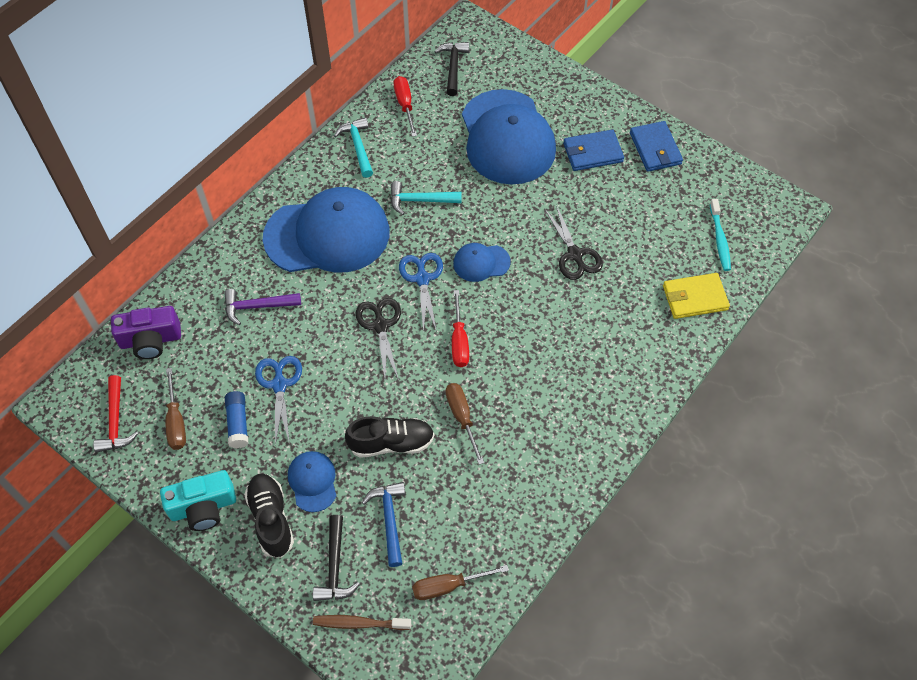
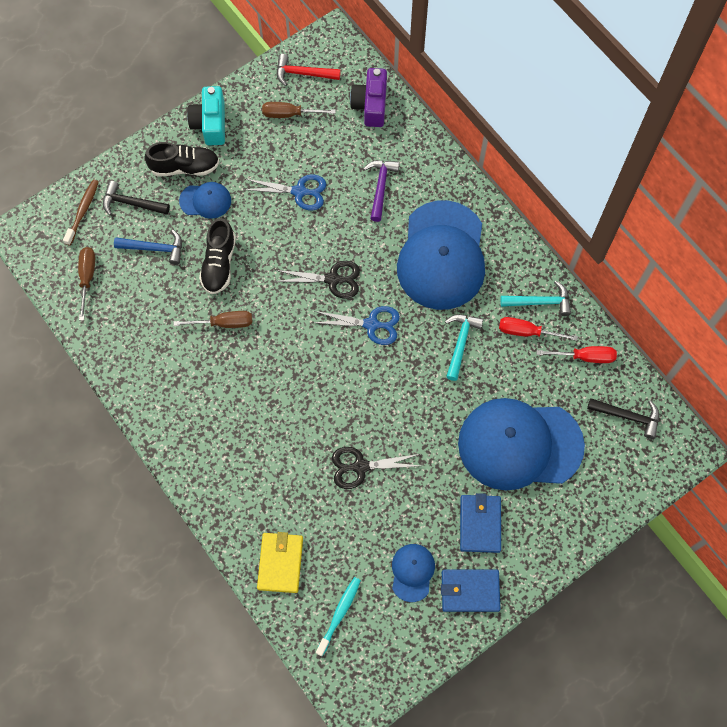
camera: 105 degrees right, 10 degrees up
blue glue stick [225,391,249,448] -> none
red screwdriver [452,290,469,367] -> red screwdriver moved to [499,317,578,341]
blue cap [453,243,511,282] -> blue cap moved to [392,544,435,602]
turquoise toothbrush [710,199,731,271] -> turquoise toothbrush turned 105 degrees clockwise [316,577,361,656]

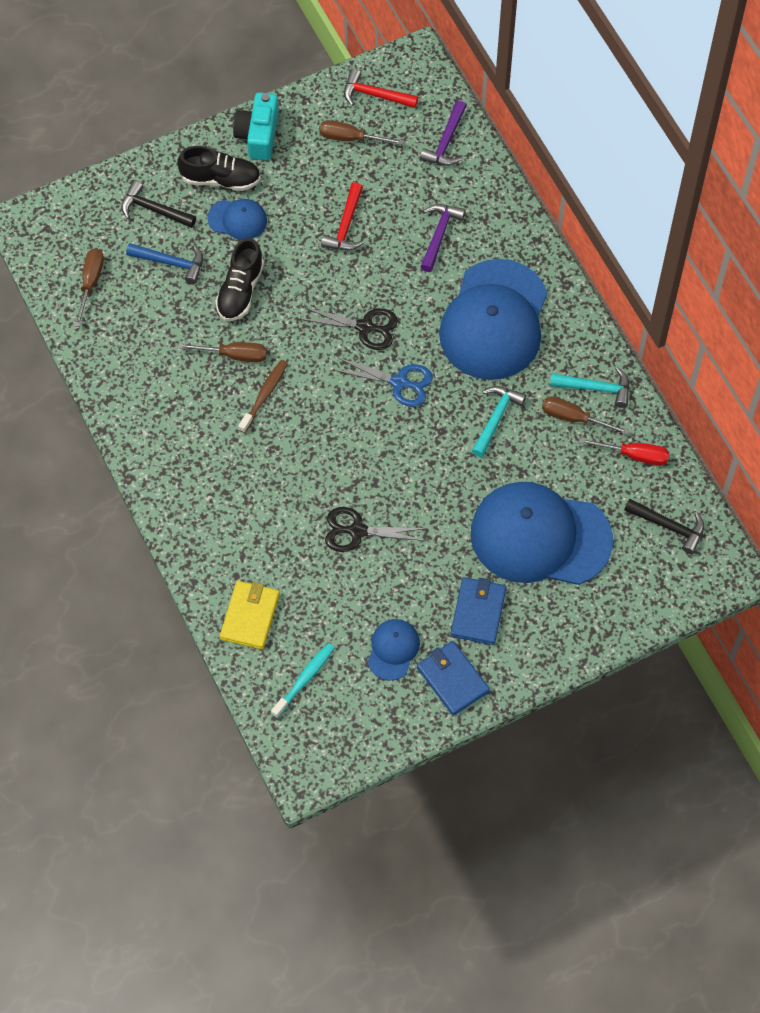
camera: 10 degrees right, 5 degrees down
brown toothbrush [63,180,99,246] -> brown toothbrush moved to [238,360,288,433]
blue scissors [243,175,327,210] -> red hammer [321,182,364,250]
purple camera [350,68,387,127] -> purple hammer [420,100,467,166]
blue wallet [441,570,501,612] -> blue wallet turned 45 degrees clockwise [417,641,490,716]
red screwdriver [499,317,578,341] -> brown screwdriver [542,396,630,435]

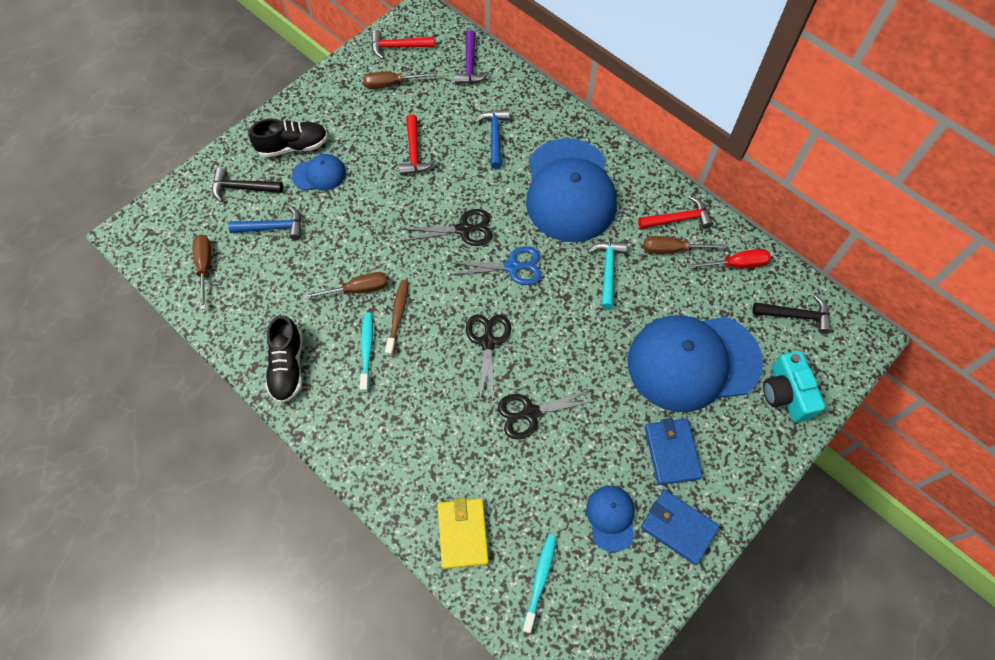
camera: 20 degrees left, 0 degrees up
black shoe [215,238,264,321] -> black shoe moved to [265,315,302,403]
turquoise camera [233,92,279,161] -> turquoise camera moved to [763,351,826,422]
purple hammer [420,204,466,272] -> blue hammer [474,109,510,169]
turquoise hammer [550,367,629,408] -> red hammer [638,196,713,229]
none -> turquoise toothbrush [360,313,373,393]
none -> black scissors [466,314,511,402]

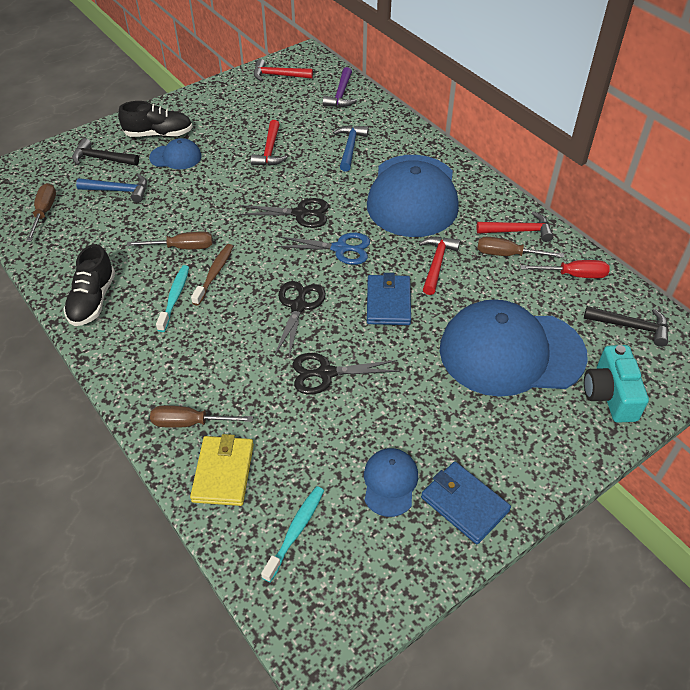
camera: 10 degrees right, 15 degrees down
brown screwdriver [363,72,437,89] -> brown screwdriver moved to [150,405,253,428]
turquoise hammer [587,242,627,309] -> red hammer [419,237,460,295]
blue wallet [645,418,703,485] -> blue wallet moved to [367,273,411,325]

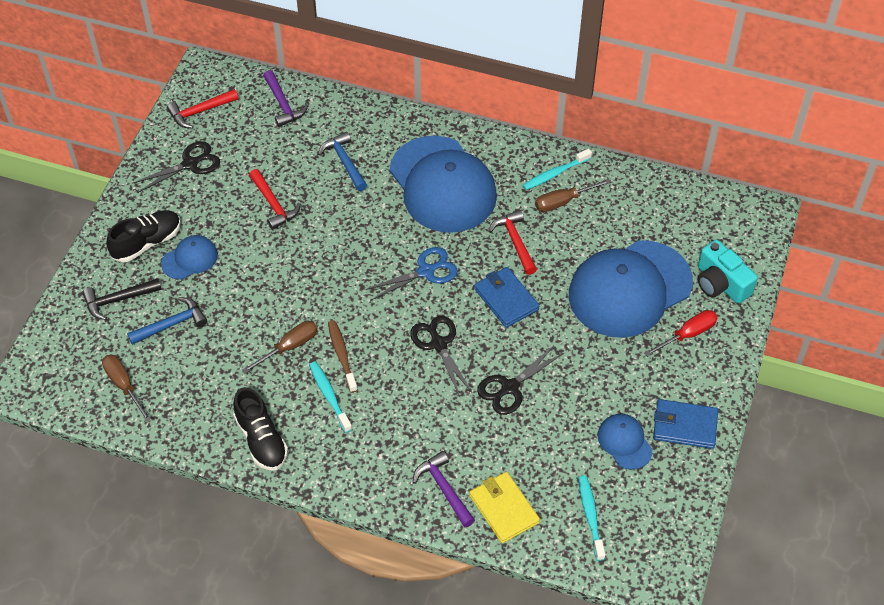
camera: 35 degrees left, 5 degrees up
brown screwdriver [150,405,253,428] -> purple hammer [413,451,475,527]
black scissors [239,198,329,228] -> black scissors moved to [132,141,220,192]
red hammer [477,211,553,242] -> turquoise toothbrush [523,149,592,190]
red screwdriver [520,260,610,278] -> red screwdriver moved to [644,310,718,357]
black hammer [584,306,668,347] -> none

